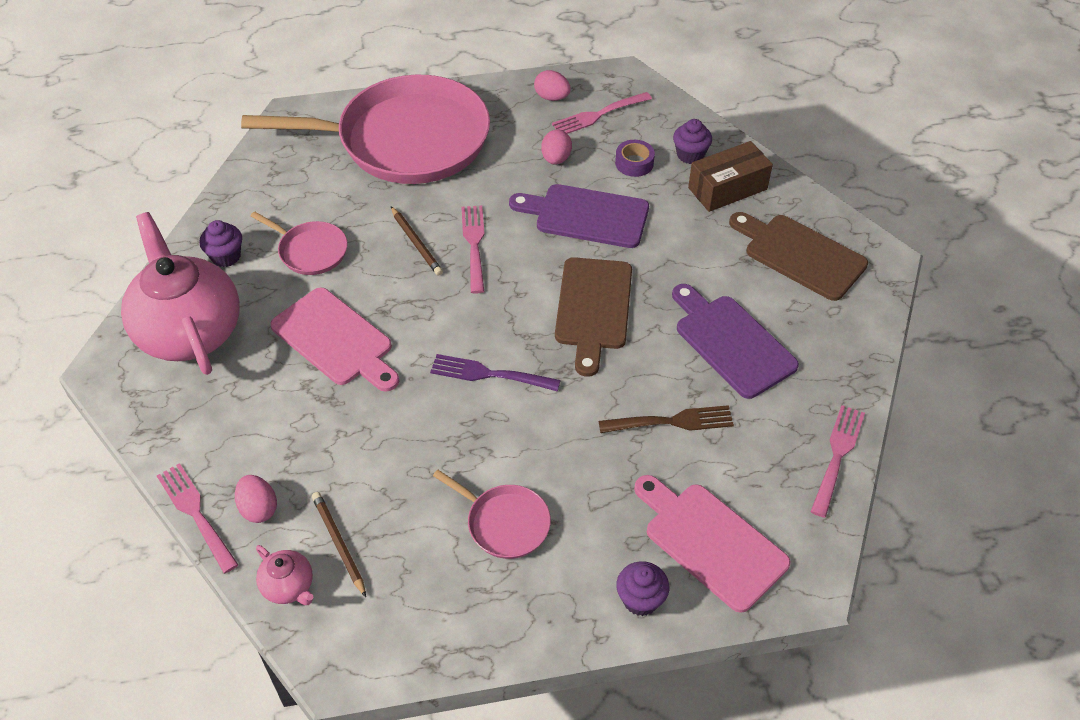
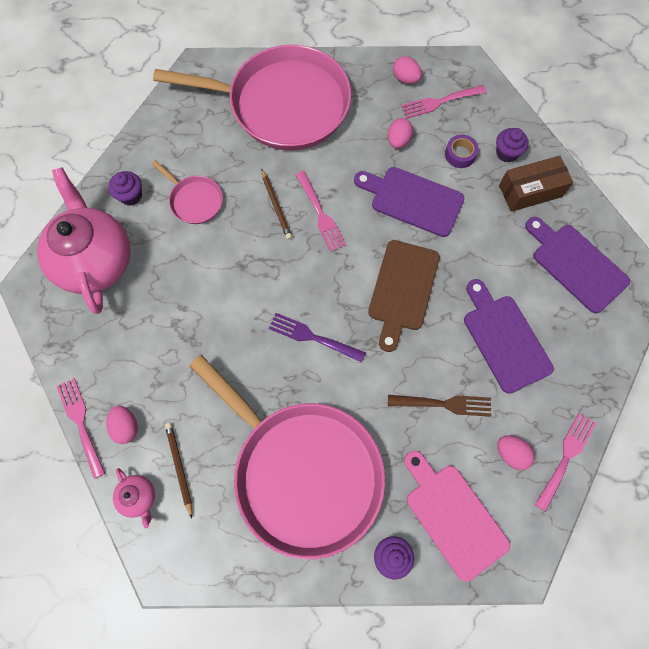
camera: 10 degrees right, 20 degrees up
pink cutting board [270,287,399,392] -> none
pink pan [433,470,551,559] -> pink pan [189,355,385,559], size x2.37
pink fork [461,205,485,294] -> pink fork turned 150 degrees clockwise [296,171,346,252]
brown cutting board [729,212,868,301] -> purple cutting board [525,217,630,313]
none -> pink egg [497,435,535,470]

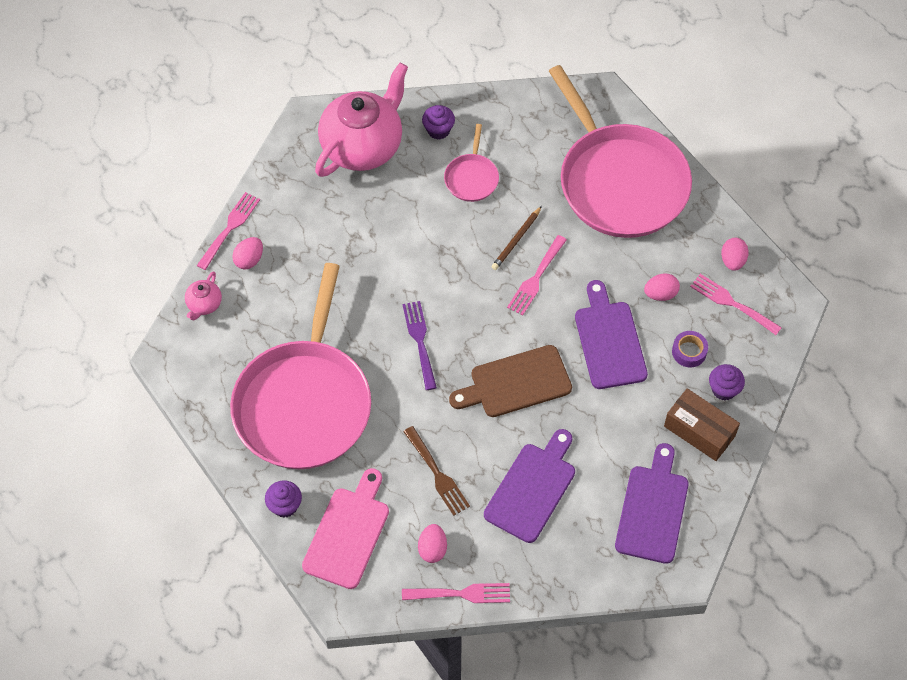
camera: 55 degrees right, 10 degrees down
brown pencil [165,423,192,518] -> none

